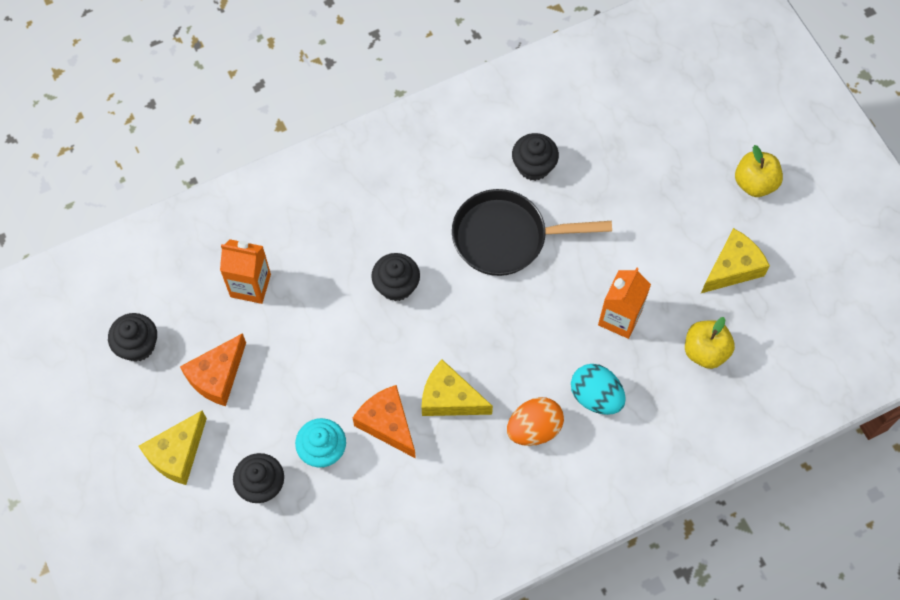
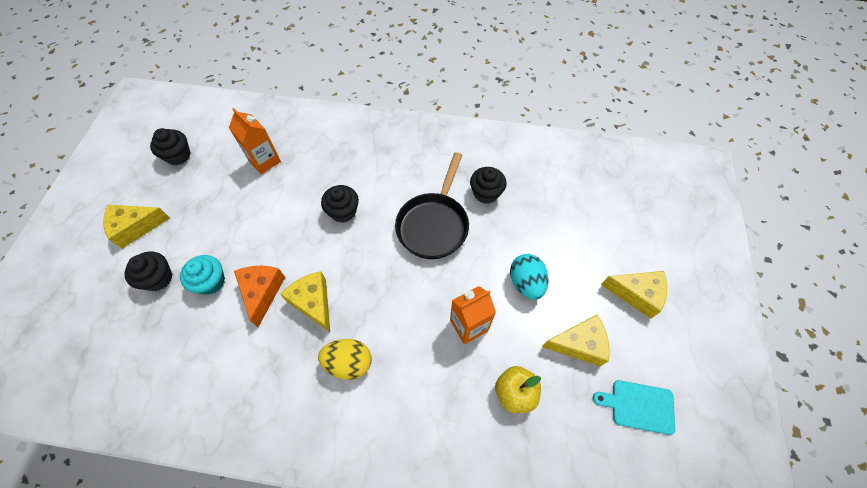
camera: 35 degrees right, 5 degrees down
orange cheese [180,333,246,406] -> none
black pan [452,189,612,276] -> black pan turned 105 degrees counterclockwise [395,152,469,259]
orange egg [507,397,564,446] -> yellow egg [318,339,371,380]
turquoise egg [571,364,626,415] -> turquoise egg moved to [510,254,548,300]
yellow apple [735,145,783,197] -> yellow cheese [601,271,667,319]
none -> turquoise cutting board [593,380,675,435]

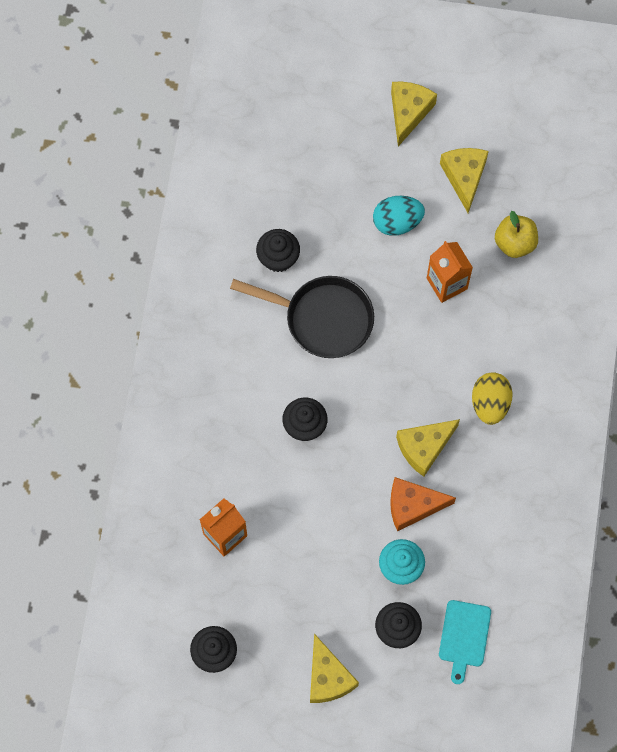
camera: 90 degrees left, 10 degrees up
turquoise cutting board [593,380,675,435] -> turquoise cutting board moved to [439,600,491,684]

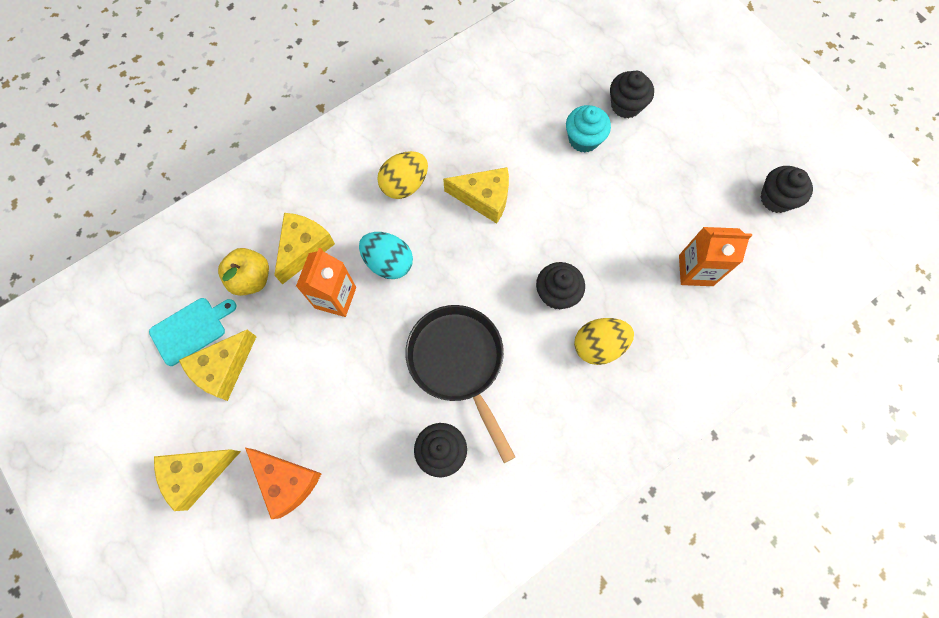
camera: 135 degrees left, 0 degrees up
yellow cheese [310,633,359,703] -> yellow cheese moved to [274,213,335,284]
turquoise egg [373,196,425,236] -> turquoise egg moved to [359,232,413,279]
orange cheese [390,477,456,531] -> orange cheese moved to [245,448,322,519]
turquoise cutting board [439,600,491,684] -> turquoise cutting board moved to [149,298,237,366]
none -> yellow egg [574,318,634,365]

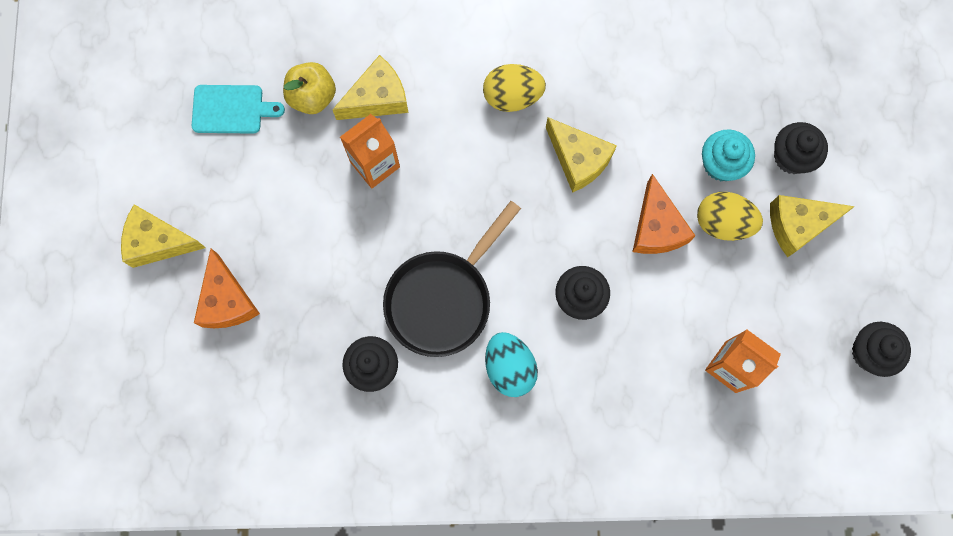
camera: 35 degrees right, 5 degrees up
yellow cheese [179,330,257,401] -> yellow cheese moved to [770,195,855,257]
turquoise egg [359,232,413,279] -> turquoise egg moved to [485,332,538,397]
black pan [405,305,515,463] -> black pan turned 150 degrees counterclockwise [383,201,521,357]
yellow egg [574,318,634,365] -> yellow egg moved to [697,192,763,241]
none -> orange cheese [632,174,695,254]

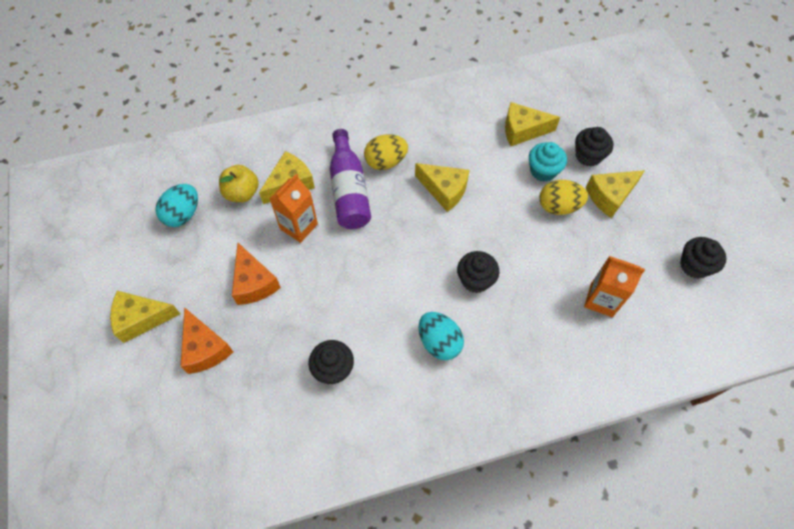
camera: 15 degrees left, 15 degrees down
turquoise cutting board [192,85,285,134] -> turquoise egg [155,184,198,227]
black pan [383,201,521,357] -> none
orange cheese [632,174,695,254] -> orange cheese moved to [232,243,281,305]
none -> purple bottle [330,129,371,229]
none -> yellow cheese [505,102,560,146]

